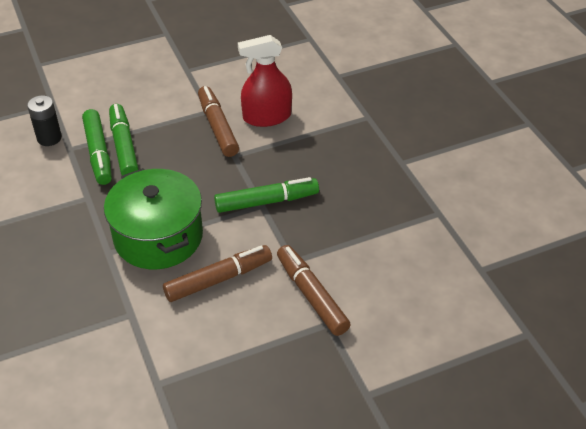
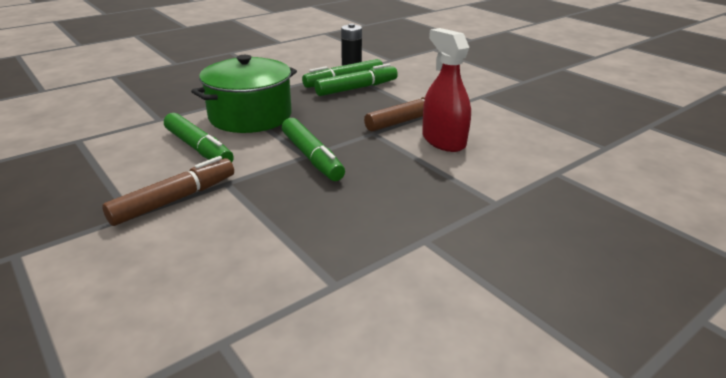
camera: 75 degrees right, 15 degrees down
brown marker [163,245,272,302] -> green marker [164,113,234,162]

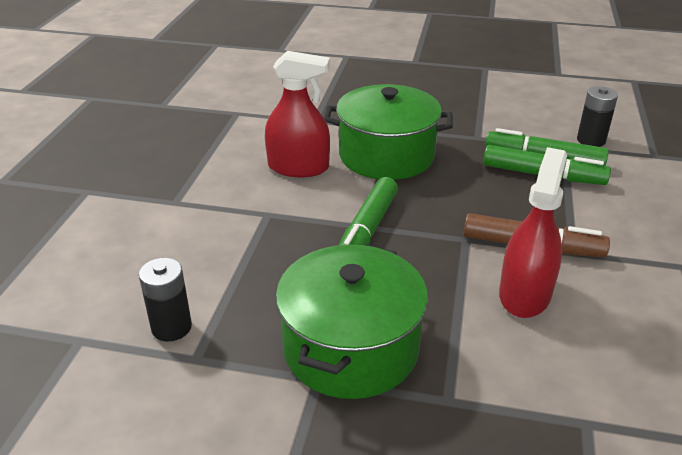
camera: 50 degrees right, 5 degrees up
brown marker [102,156,234,226] -> none
green marker [164,113,234,162] -> red spray bottle [265,51,330,177]
none -> black battery [139,258,192,341]
none -> green pot [276,244,428,399]

